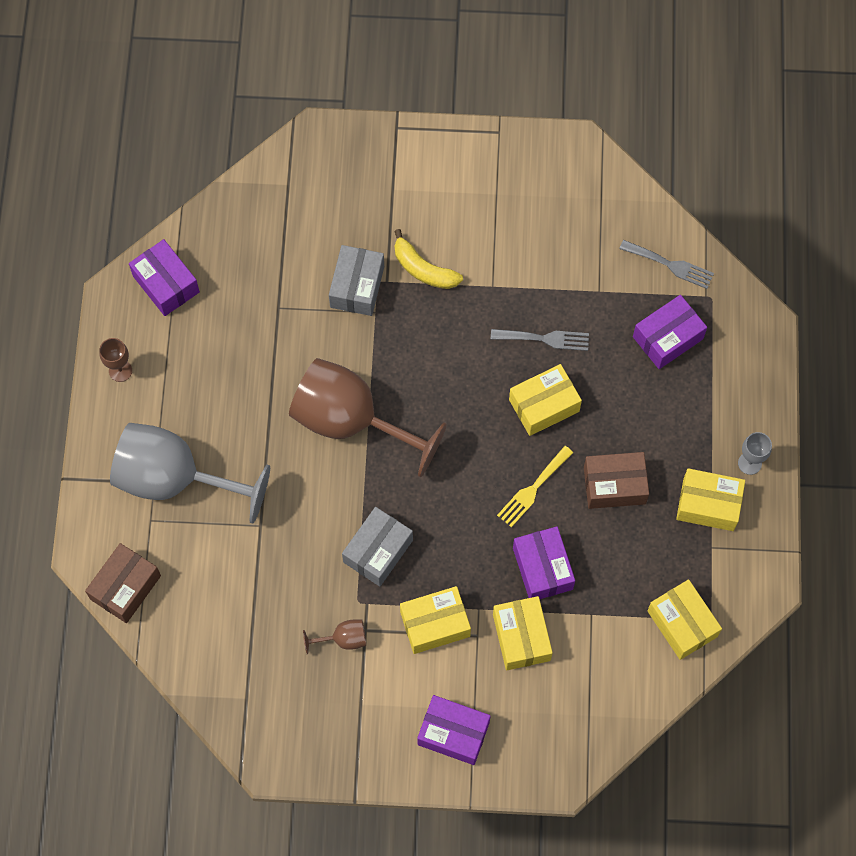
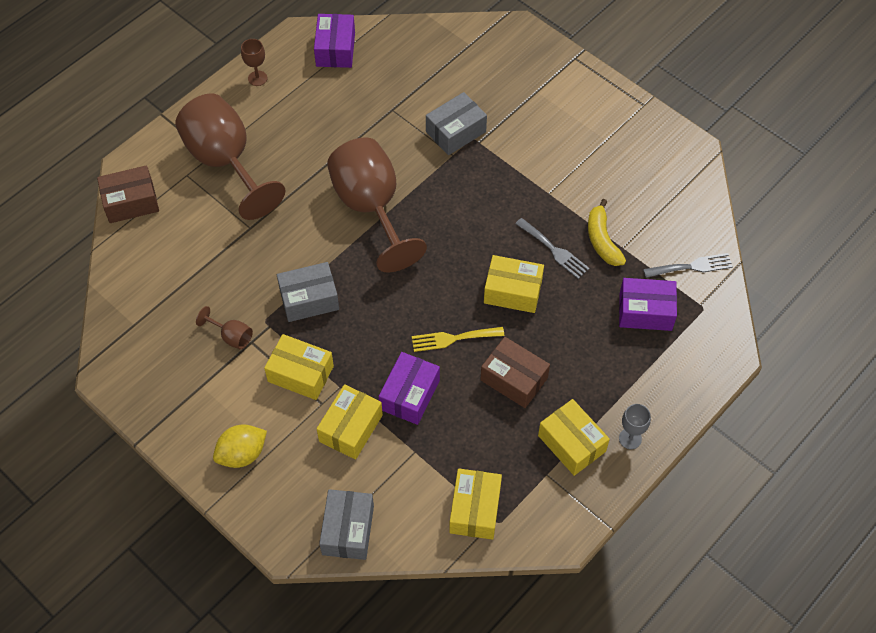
camera: 40 degrees right, 10 degrees down
grey goblet [110,423,270,523] -> brown goblet [175,93,285,220]
yellow banana [394,229,463,289] -> yellow banana moved to [588,199,626,266]
purple box [417,695,491,765] -> yellow lemon [213,424,267,468]
grey fork [619,240,714,289] -> grey fork turned 75 degrees counterclockwise [643,253,733,278]
none -> grey box [319,489,374,560]

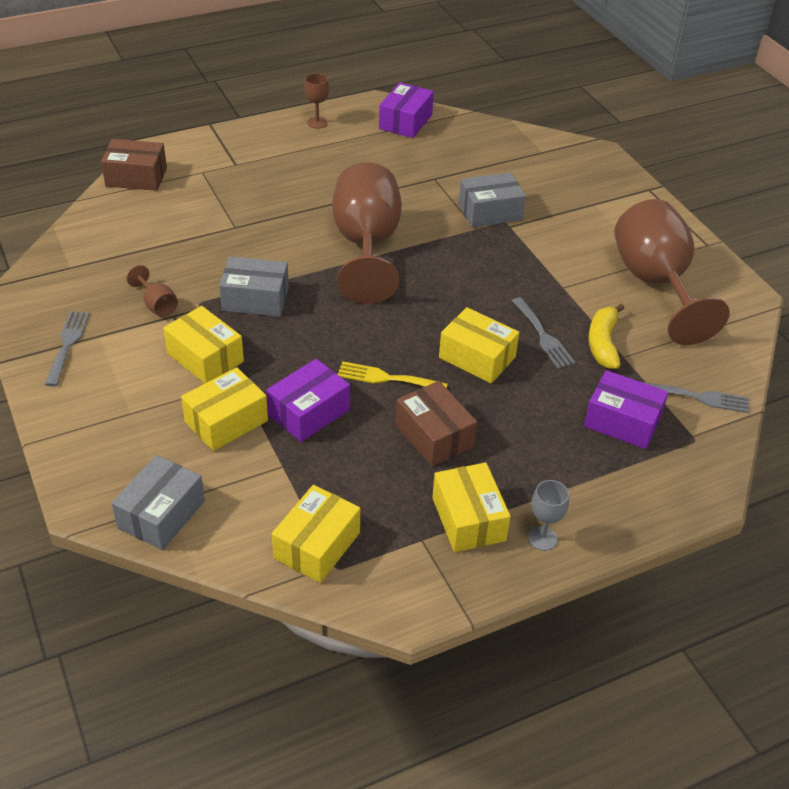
camera: 20 degrees right, 15 degrees down
brown goblet [175,93,285,220] -> brown goblet moved to [614,199,730,345]
yellow lemon [213,424,267,468] -> none
none -> grey fork [45,311,90,386]

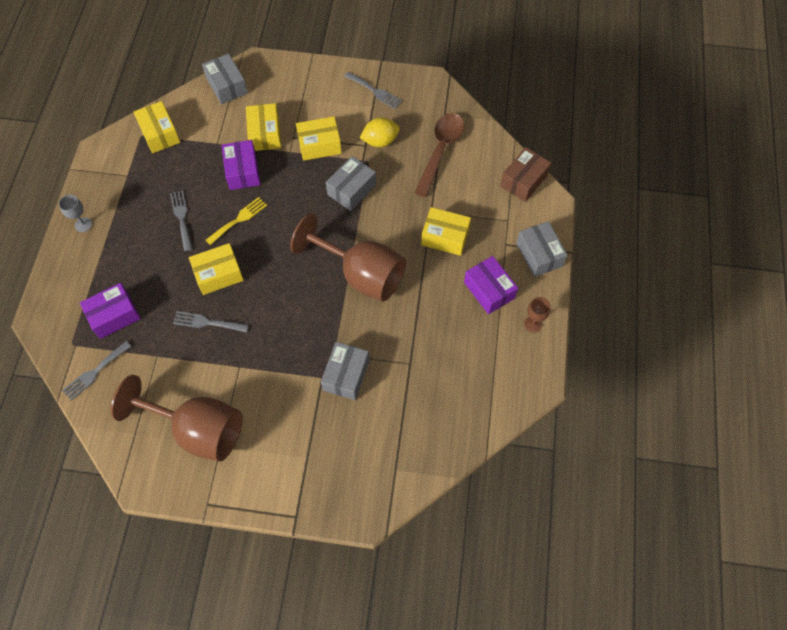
camera: 125 degrees right, 20 degrees up
brown goblet [127,265,178,317] -> yellow lemon [359,118,400,147]
purple box [379,82,434,138] -> purple box moved to [464,256,518,314]
brown box [395,381,477,467] -> grey fork [170,191,192,251]
yellow box [432,463,511,552] -> yellow box moved to [421,207,471,256]
yellow banana [588,304,624,369] -> none
none -> brown spoon [415,113,464,197]
none -> grey box [516,221,567,277]

